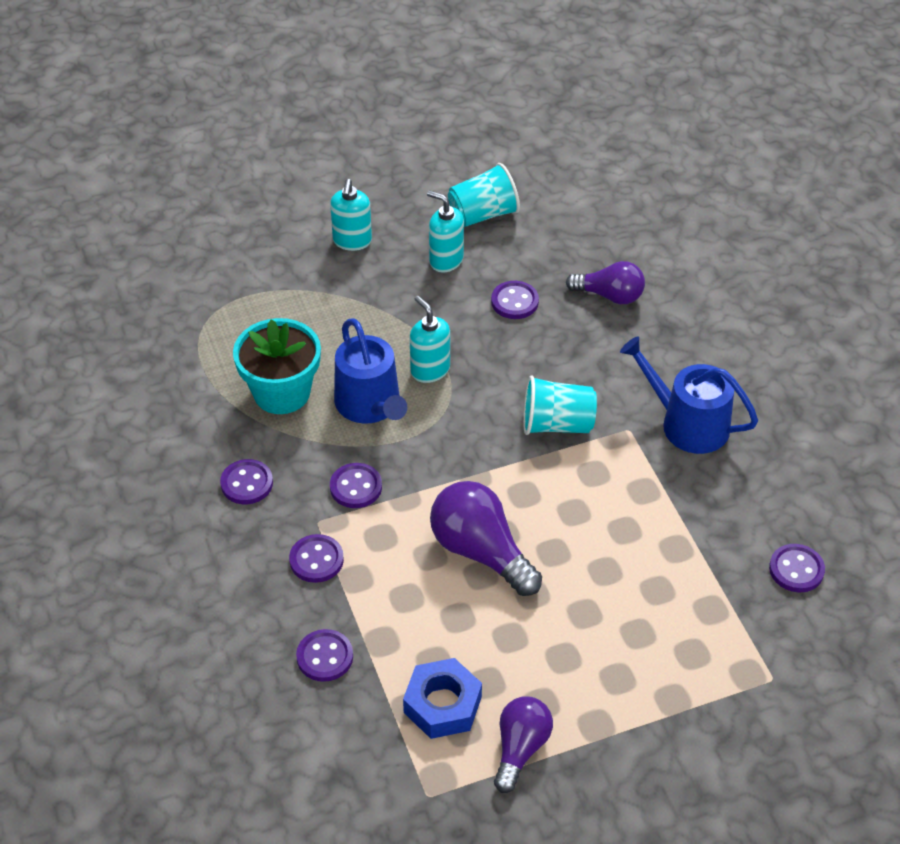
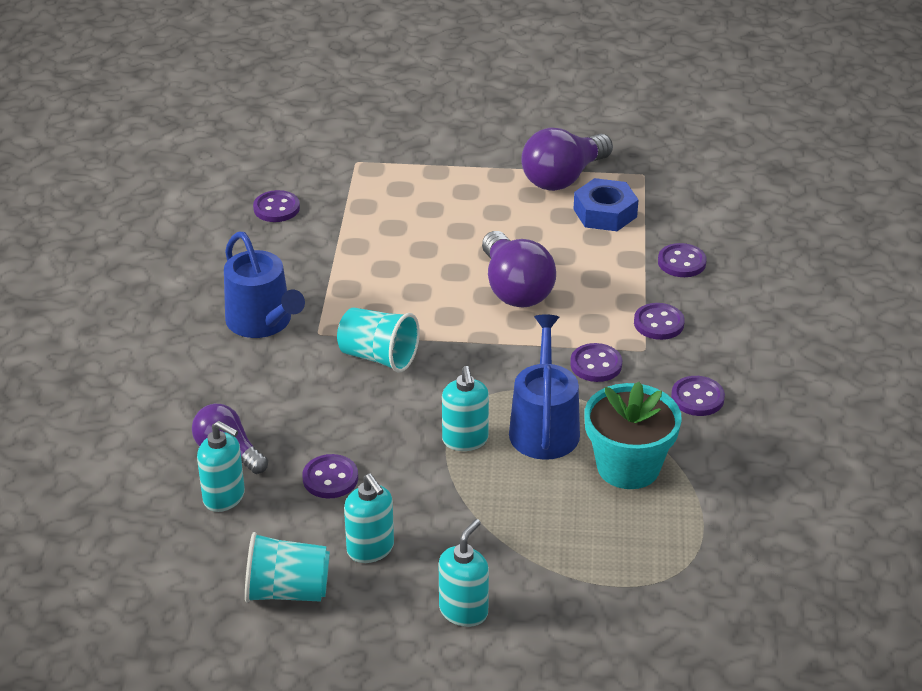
camera: 155 degrees left, 10 degrees down
purple light bulb [494,696,553,793] -> purple light bulb [521,127,613,191], size x1.51
none -> turquoise soap dispenser [197,421,245,512]

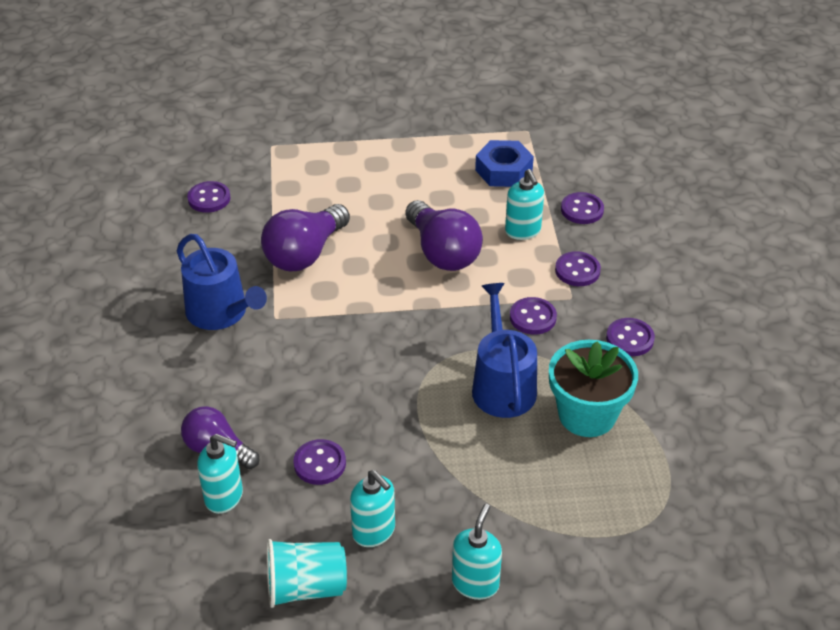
camera: 10 degrees left, 5 degrees up
turquoise cup [337,307,420,373] -> none
turquoise soap dispenser [442,366,489,451] -> turquoise soap dispenser moved to [505,169,544,240]
purple light bulb [521,127,613,191] -> purple light bulb moved to [261,204,350,272]

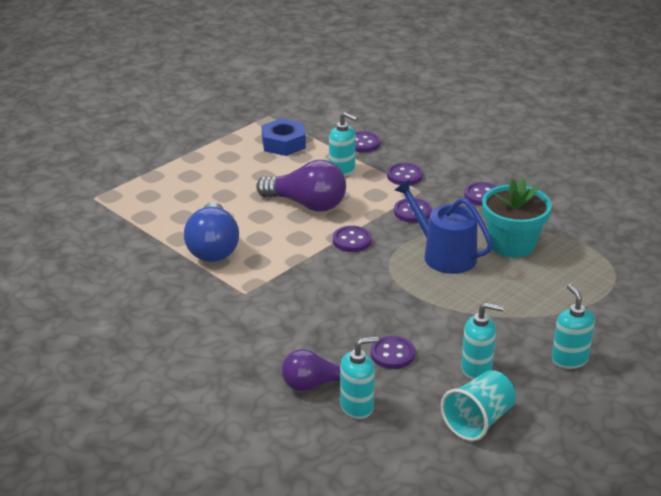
camera: 40 degrees left, 10 degrees down
blue watering can [177,234,267,330] -> none
purple button [187,181,231,213] -> purple button moved to [333,226,372,252]
purple light bulb [261,204,350,272] -> blue light bulb [184,202,239,262]

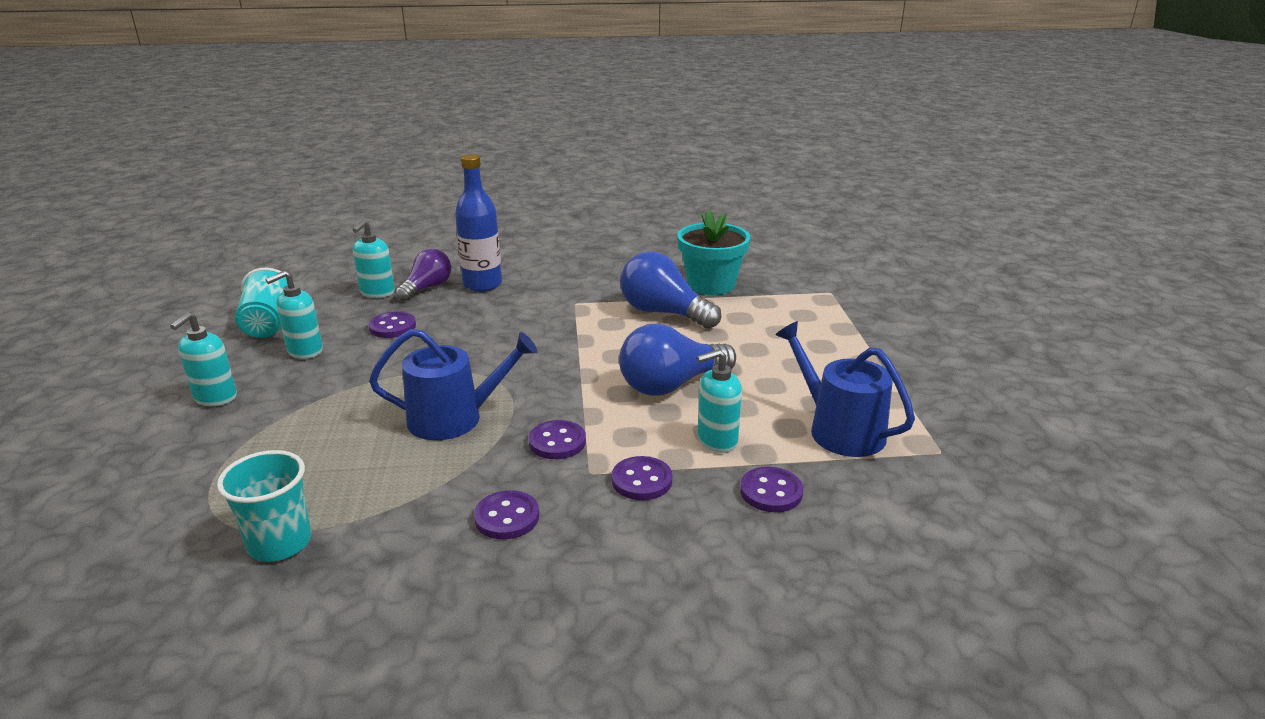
camera: 130 degrees right, 5 degrees down
purple light bulb [256,160,346,212] -> blue light bulb [619,324,736,396]
blue nut [261,118,306,156] -> blue watering can [775,321,915,457]
purple button [333,226,372,252] -> none
turquoise flower pot [482,178,552,258] -> turquoise flower pot moved to [677,209,750,295]
turquoise soap dispenser [552,284,595,369] -> turquoise soap dispenser turned 90 degrees clockwise [170,312,237,406]
none -> turquoise cup [217,450,311,562]
none -> blue bottle [455,154,502,292]

